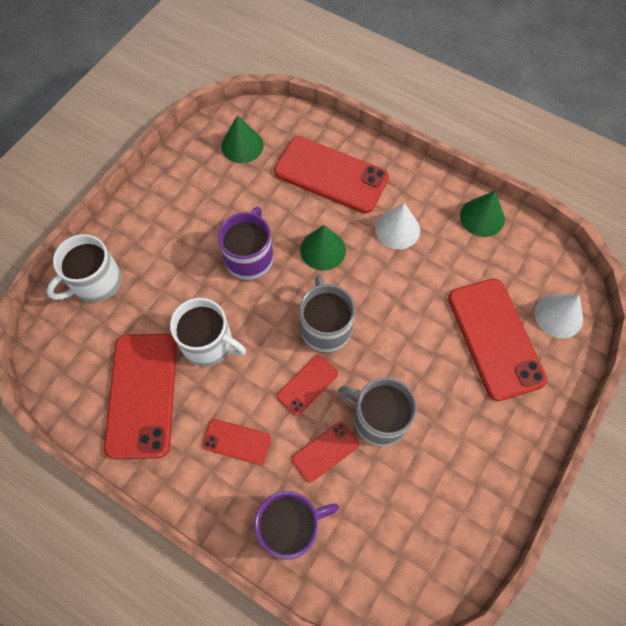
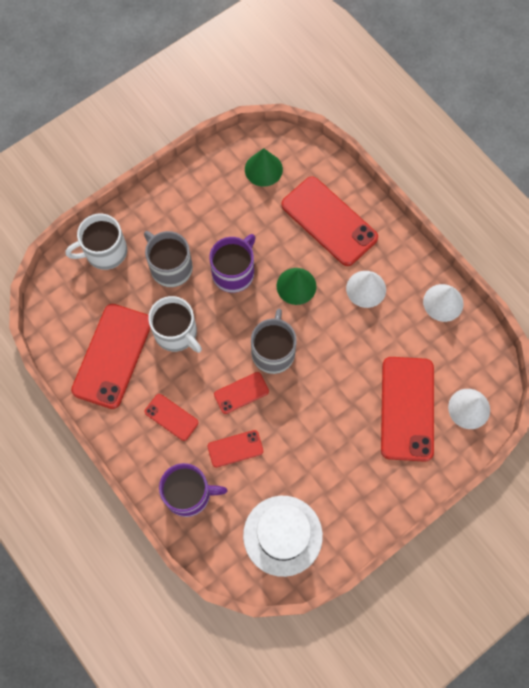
camera: 20 degrees right, 5 degrees up
grey mug [338,377,417,446] -> grey mug moved to [144,231,193,287]
green cone [460,190,505,237] -> white cone [423,284,464,322]
none -> white hat [243,496,323,577]

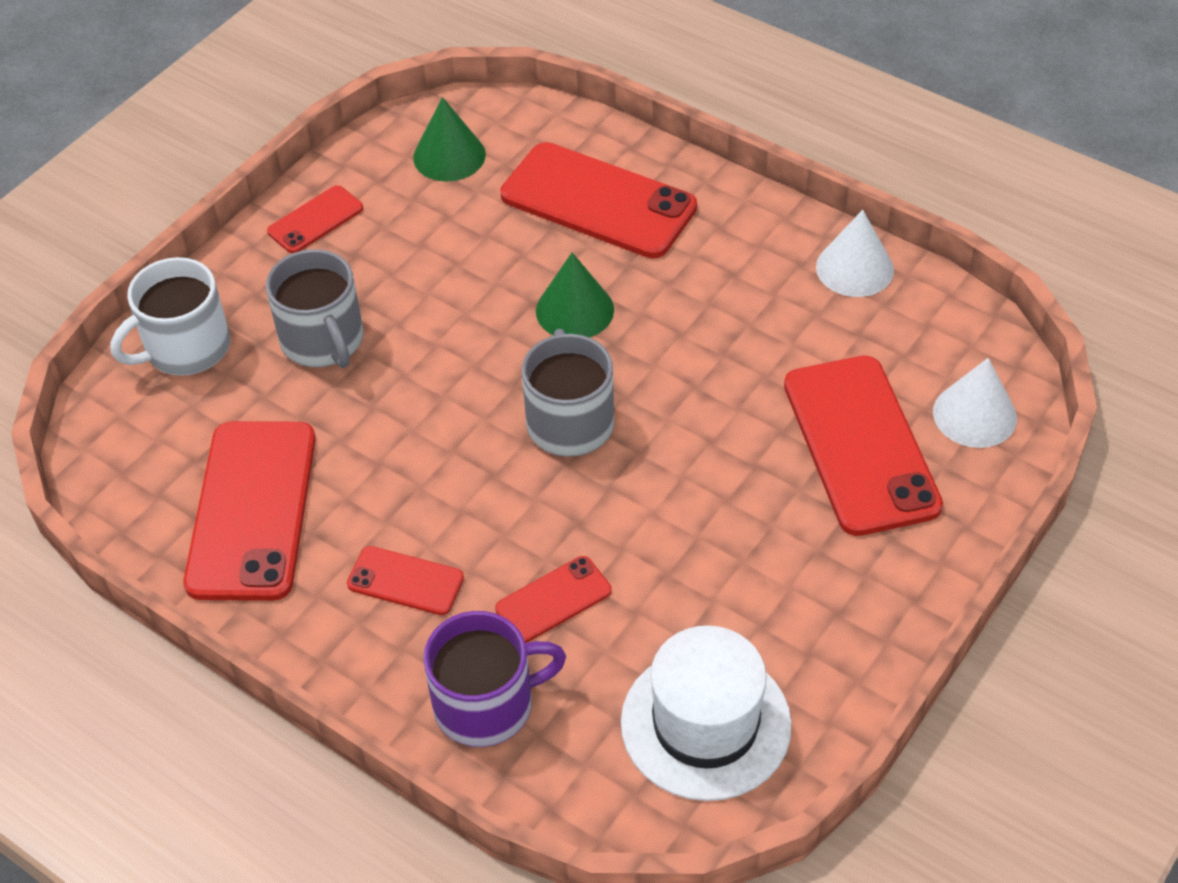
camera: 15 degrees left, 20 degrees down
grey mug [144,231,193,287] -> grey mug turned 150 degrees counterclockwise [266,249,364,368]
white mug [148,296,202,353] -> none
purple mug [209,234,256,293] -> none
red phone [214,372,269,414] -> red phone moved to [267,185,363,253]
white cone [346,271,386,308] -> none

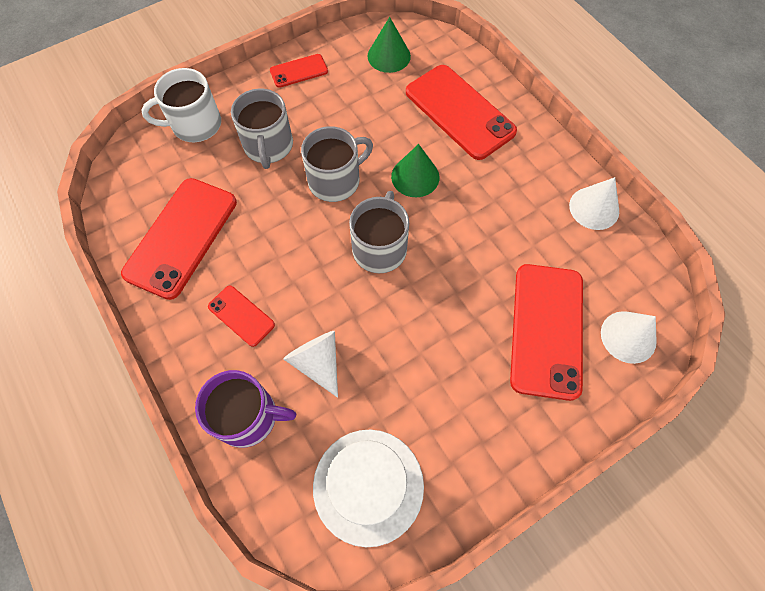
camera: 20 degrees right, 15 degrees up
red phone [495,556,612,643] -> white cone [283,331,338,398]
none -> grey mug [301,126,373,202]

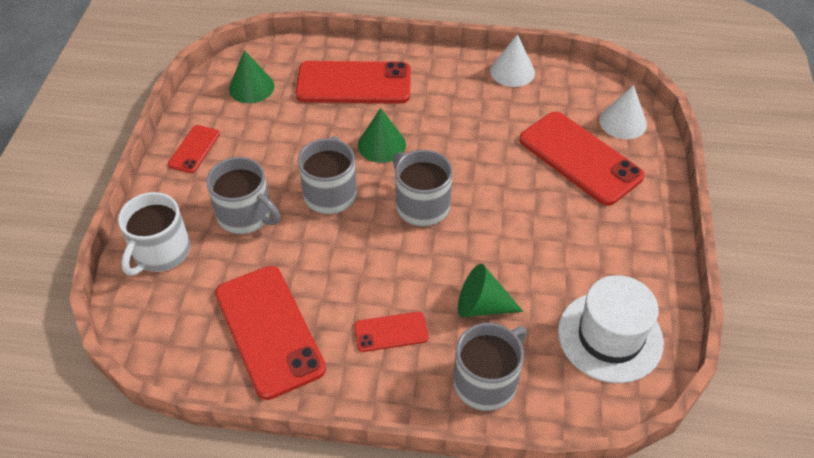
camera: 50 degrees left, 15 degrees down
purple mug [195,370,296,448] -> grey mug [453,323,527,411]
white cone [283,331,338,398] -> green cone [458,264,523,317]

